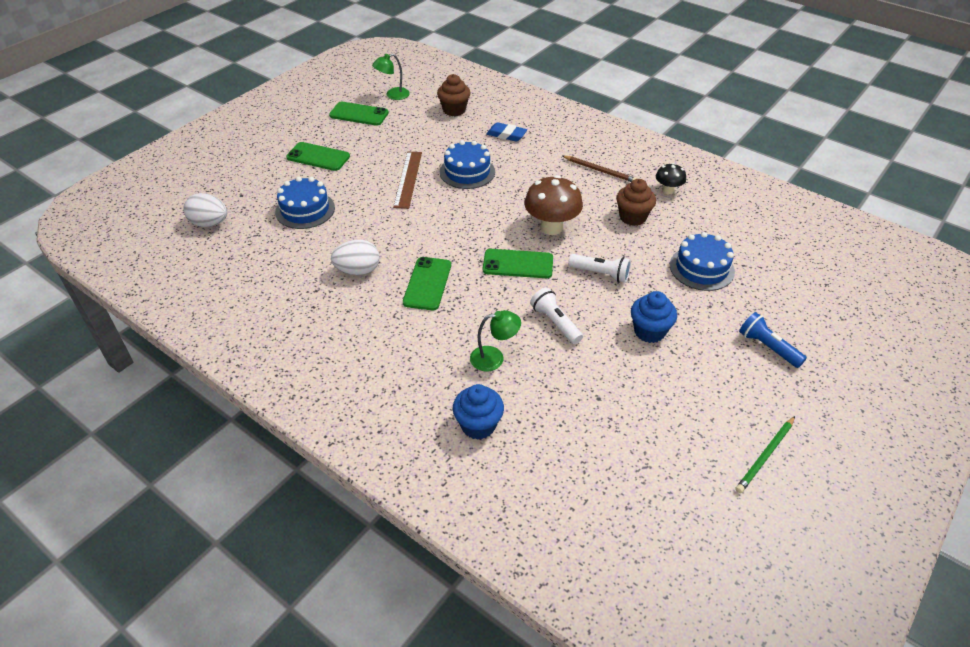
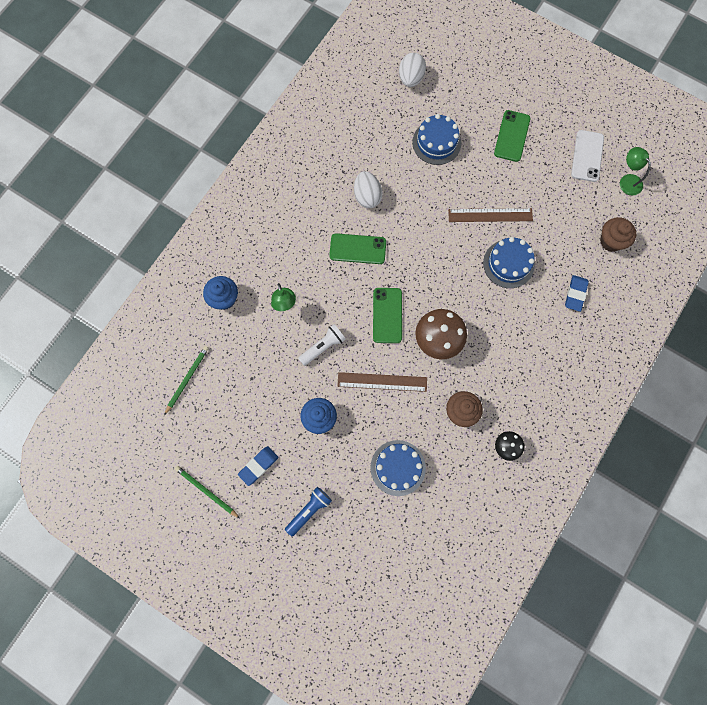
camera: 85 degrees right, 30 degrees up
green phone [329,102,389,126] -> white phone [571,130,604,182]
brown pencil [563,156,637,182] -> none
white flashlight [568,254,631,283] -> brown ruler [337,372,427,392]
none -> green pencil [164,346,209,415]
none -> blue eraser [238,446,278,486]

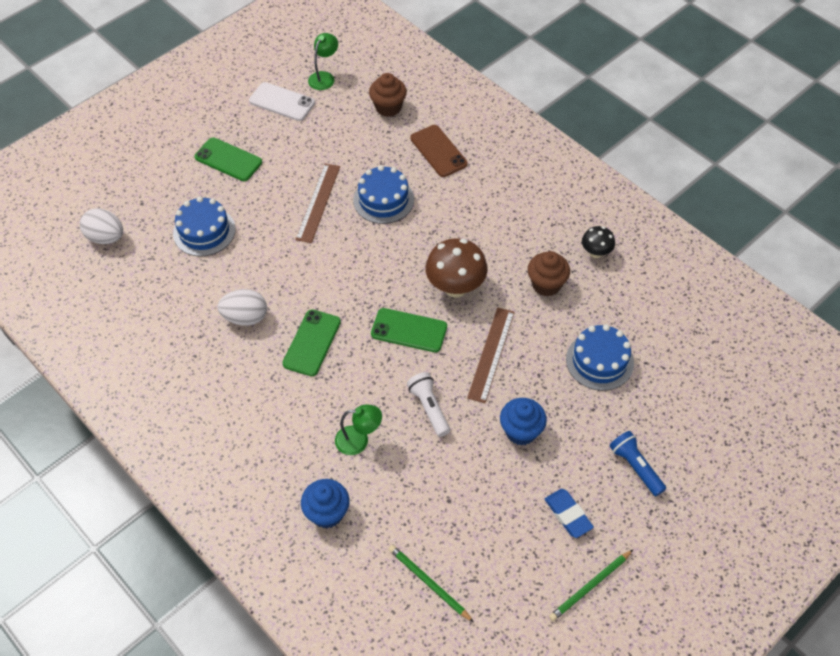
camera: 75 degrees left, 20 degrees down
blue eraser [565,275,589,312] -> brown phone [410,125,468,177]
green lamp [620,147,651,196] -> green lamp turned 135 degrees clockwise [308,33,338,90]

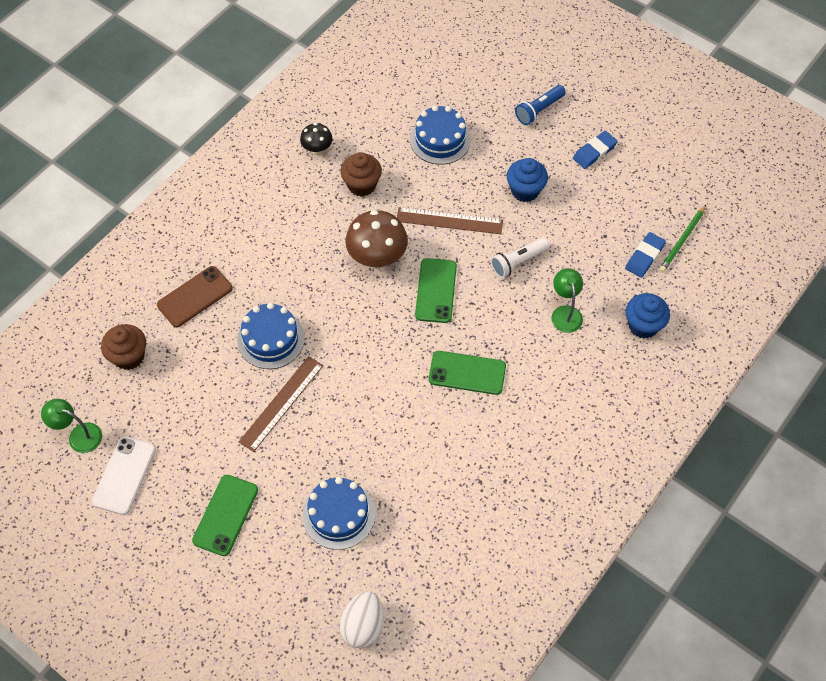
camera: 100 degrees left, 5 degrees up
white egg [217,289,267,326] -> none
brown ruler [295,164,340,243] -> brown ruler turned 60 degrees counterclockwise [239,356,324,452]
green pencil [549,550,633,621] -> none
none -> blue eraser [625,232,666,278]

